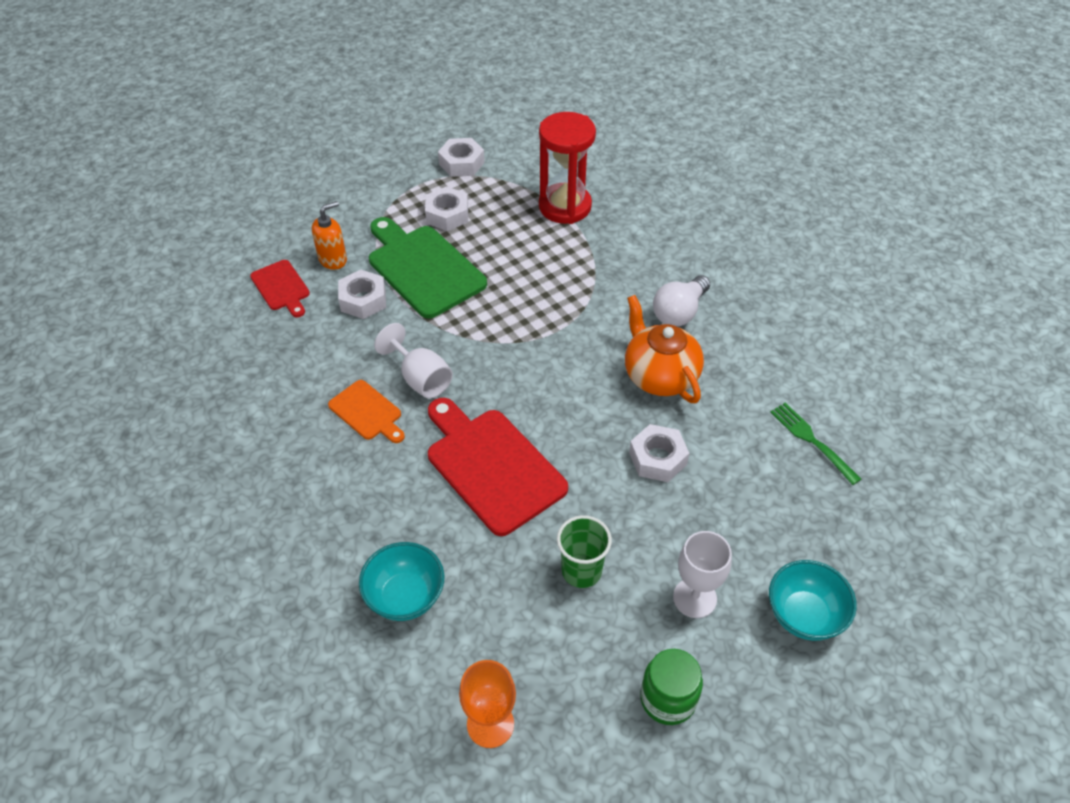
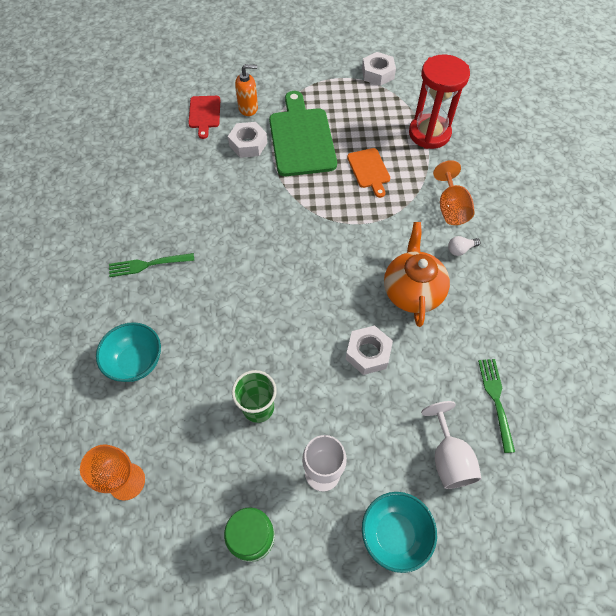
camera: 30 degrees right, 10 degrees up
orange cutting board [328,380,405,443] -> orange cutting board moved to [347,148,390,198]
white goblet [374,323,453,399] -> white goblet moved to [421,401,482,489]
white nut [425,186,468,231] -> none
red cutting board [428,398,568,536] -> none
white light bulb [653,275,710,326] -> white light bulb [448,236,480,256], size x0.54
none -> green fork [109,253,194,277]
none -> orange goblet [433,160,474,225]

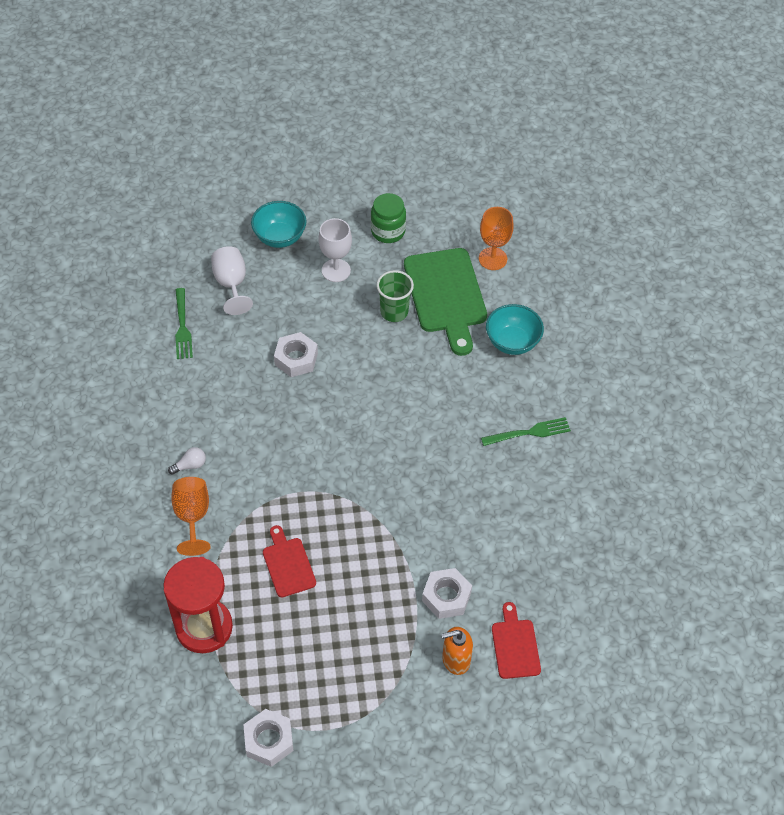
camera: 175 degrees right, 5 degrees down
green cutting board [269,91,337,176] -> green cutting board moved to [404,248,487,356]
orange cutting board [347,148,390,198] -> red cutting board [263,525,316,597]
orange teapot [384,222,450,327] -> none

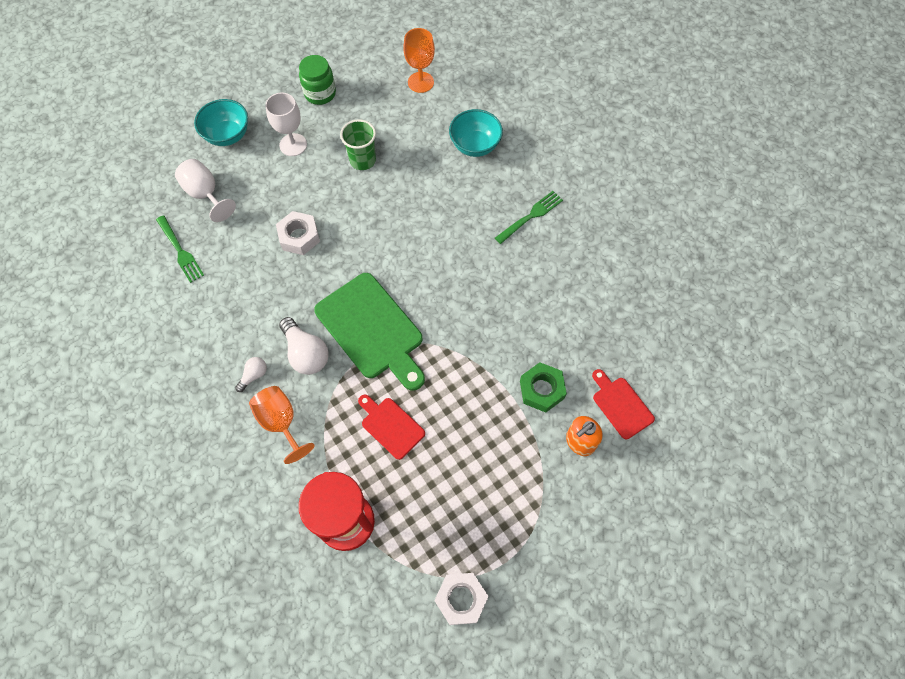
camera: 25 degrees left, 10 degrees up
green cutting board [404,248,487,356] -> green cutting board moved to [314,273,425,391]
white nut [422,568,472,619] -> green nut [520,362,567,413]
none -> white light bulb [279,317,329,375]

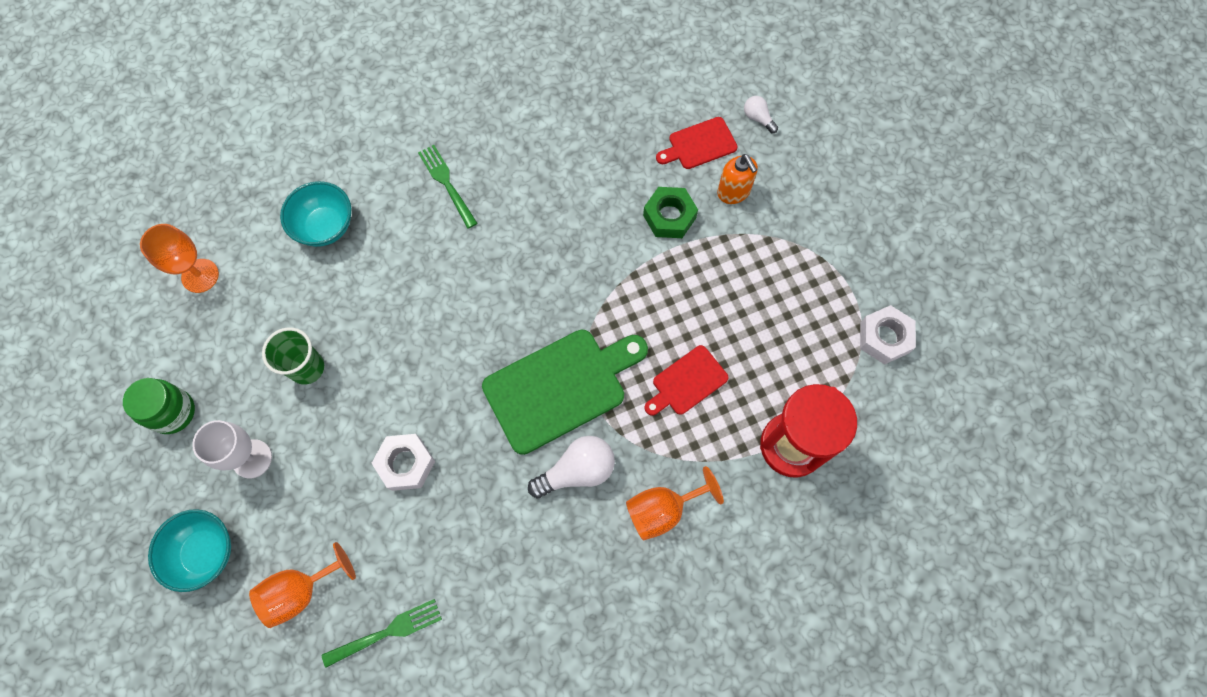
camera: 80 degrees left, 5 degrees up
white goblet [175,159,236,222] -> orange goblet [249,542,356,628]
white light bulb [235,357,267,392] -> white light bulb moved to [744,96,778,133]

